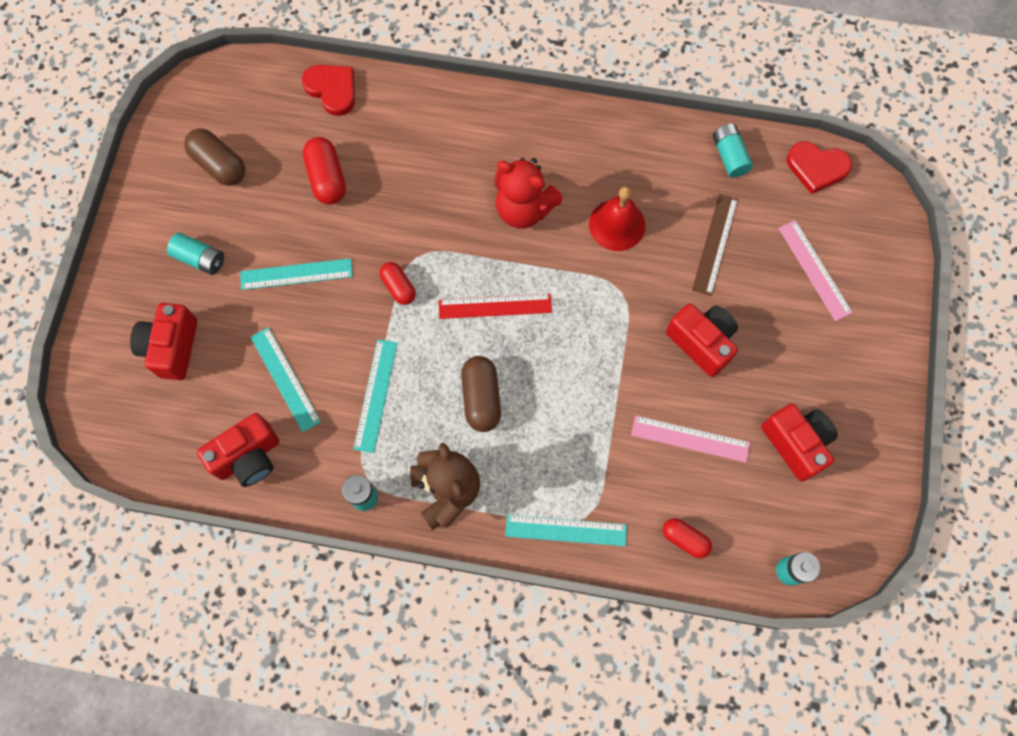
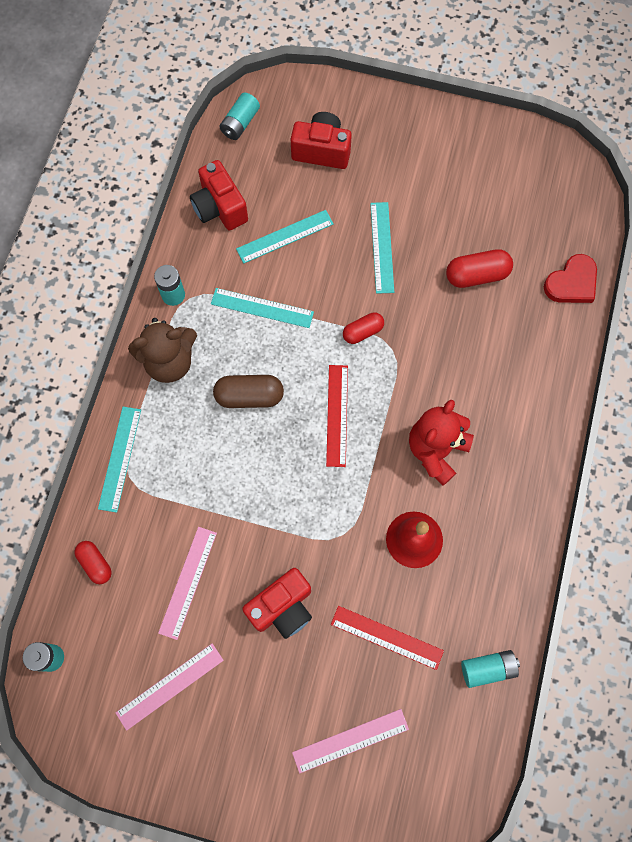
camera: 95 degrees right, 0 degrees up
turquoise battery [167,233,224,275] -> turquoise battery moved to [219,93,260,140]
brown capsule [184,128,245,186] -> none
red capsule [663,518,712,558] -> red capsule turned 75 degrees counterclockwise [74,541,112,584]
brown ruler [692,194,738,296] -> red ruler [331,606,444,670]
red camera [761,404,838,482] -> pink ruler [116,643,224,731]
red heart [787,141,852,194] -> none

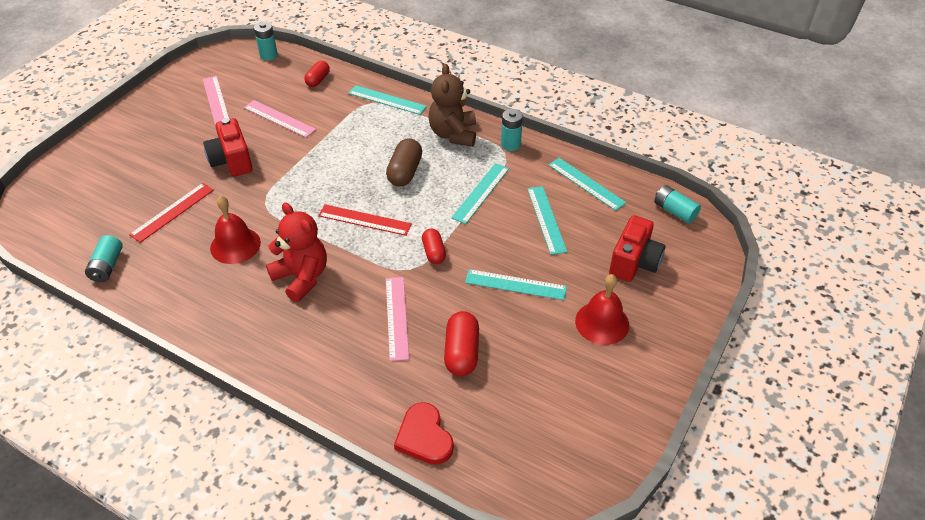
camera: 105 degrees right, 25 degrees down
red capsule [74,541,112,584] -> red capsule turned 45 degrees counterclockwise [304,61,330,87]
red camera [190,160,248,230] -> turquoise ruler [549,158,627,211]
pink ruler [292,709,409,774] -> pink ruler moved to [386,277,409,361]
none -> red bell [575,274,629,345]

